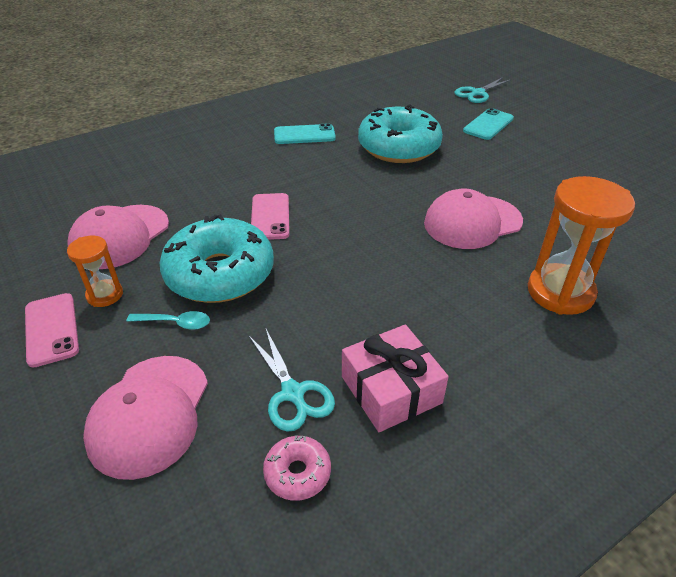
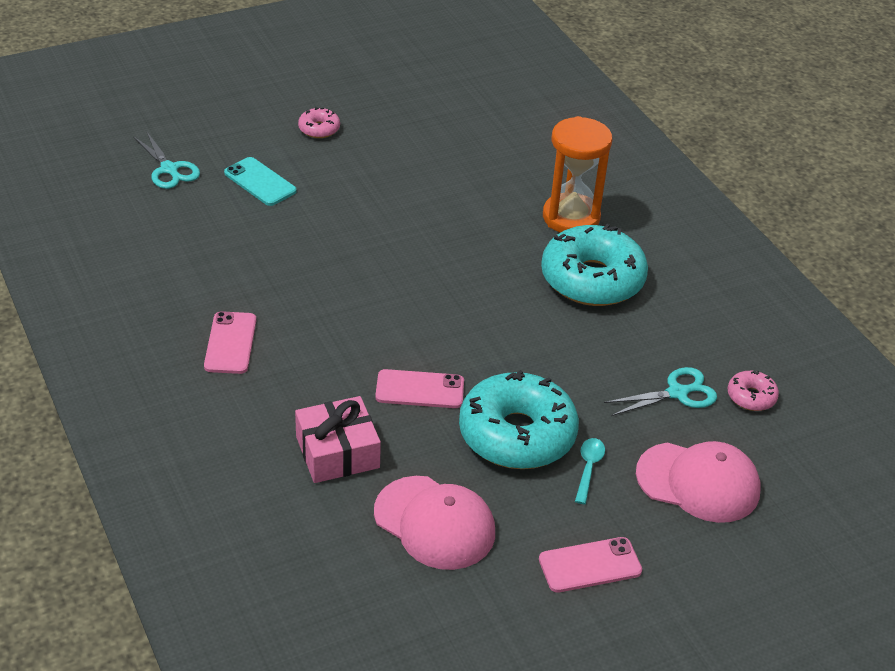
camera: 85 degrees left, 0 degrees up
orange hourglass [67,236,123,307] -> none
turquoise phone [274,123,336,144] -> pink phone [204,311,256,374]
pink gift [342,324,449,432] -> pink gift moved to [295,396,381,483]
turquoise donut [358,104,443,163] -> turquoise donut moved to [541,224,648,306]
pink cap [424,189,523,249] -> none
none -> pink donut [298,107,340,138]

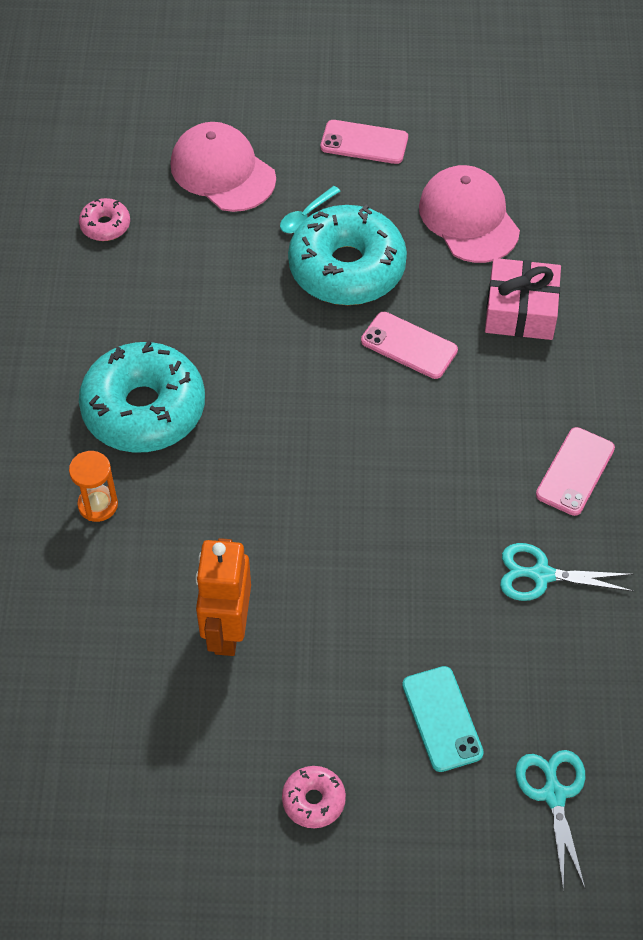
camera: 150 degrees left, 15 degrees up
orange hourglass [543,116,612,233] -> orange hourglass [69,451,118,522], size x0.54
turquoise scissors [604,367,717,416] -> turquoise scissors moved to [500,543,633,601]
none -> orange robot [196,538,251,656]

